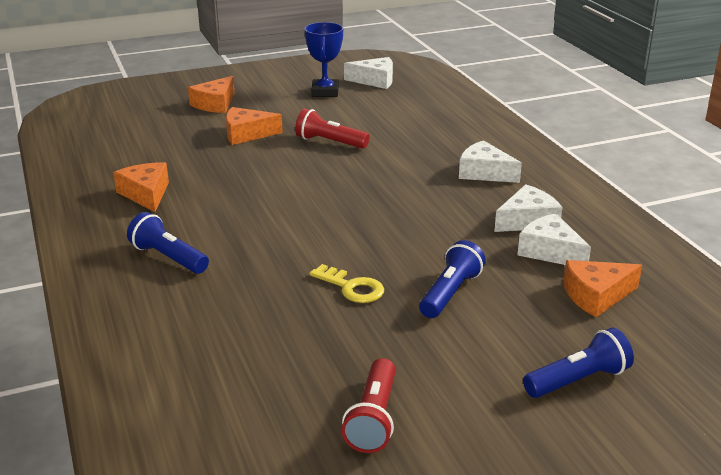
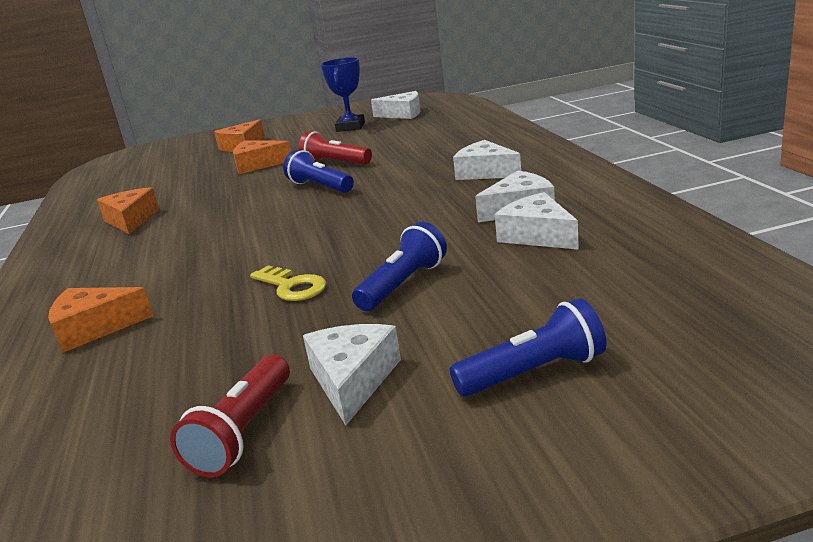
camera: 10 degrees right, 5 degrees down
blue flashlight [127,212,209,274] -> blue flashlight moved to [283,150,354,193]
orange cheese [563,260,642,317] -> orange cheese moved to [48,287,153,353]
none -> white cheese [303,324,401,425]

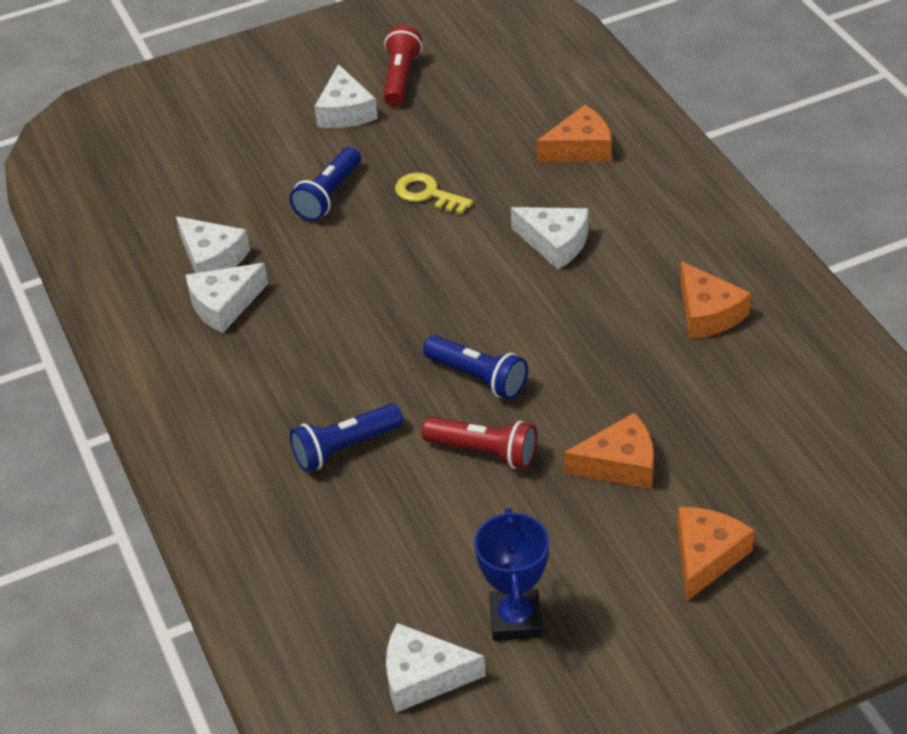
camera: 170 degrees right, 20 degrees up
blue flashlight [450,298,606,397] -> blue flashlight moved to [290,404,403,472]
white cheese [453,140,521,180] -> white cheese moved to [511,207,589,269]

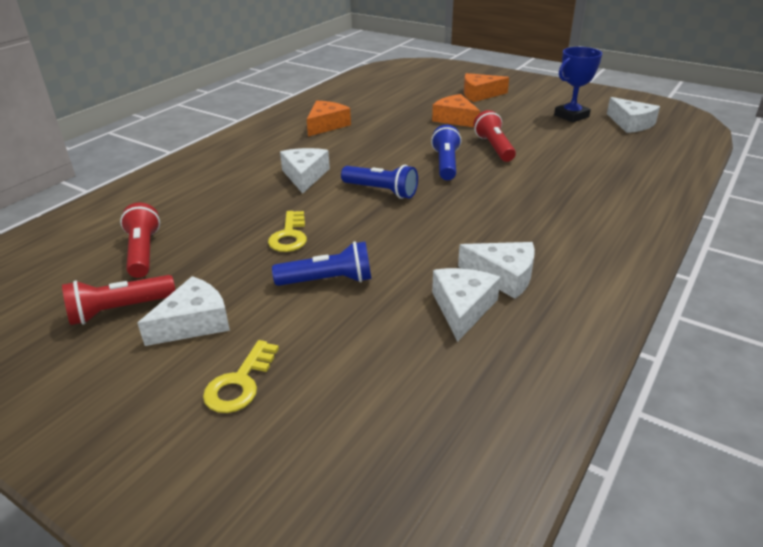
camera: 125 degrees left, 10 degrees down
blue flashlight [290,404,403,472] -> blue flashlight moved to [341,165,418,199]
orange cheese [537,105,612,162] -> none
none -> red flashlight [120,202,160,278]
none -> yellow key [203,340,279,413]

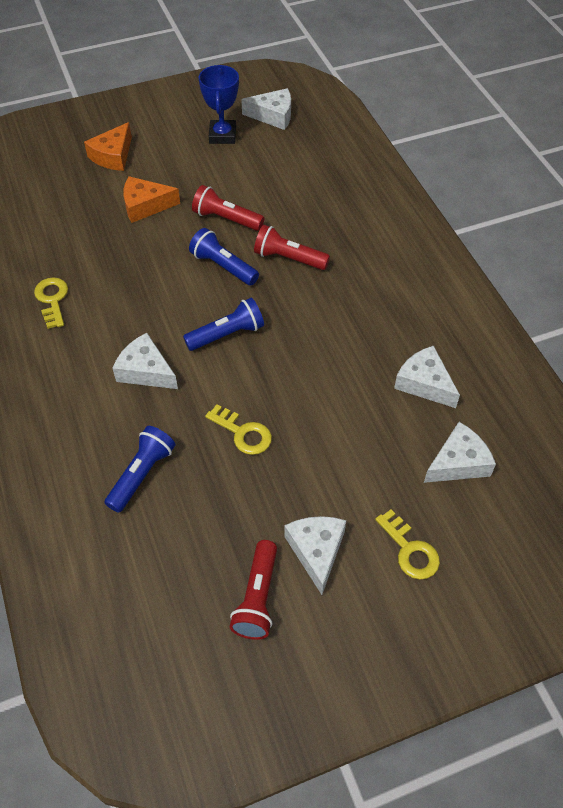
camera: 55 degrees left, 20 degrees up
red flashlight [120,202,160,278] -> red flashlight moved to [254,225,330,270]
blue flashlight [272,241,371,286] -> blue flashlight moved to [104,426,176,513]
orange cheese [307,101,351,137] -> yellow key [34,277,68,329]
white cheese [458,242,535,299] -> white cheese moved to [424,422,496,483]

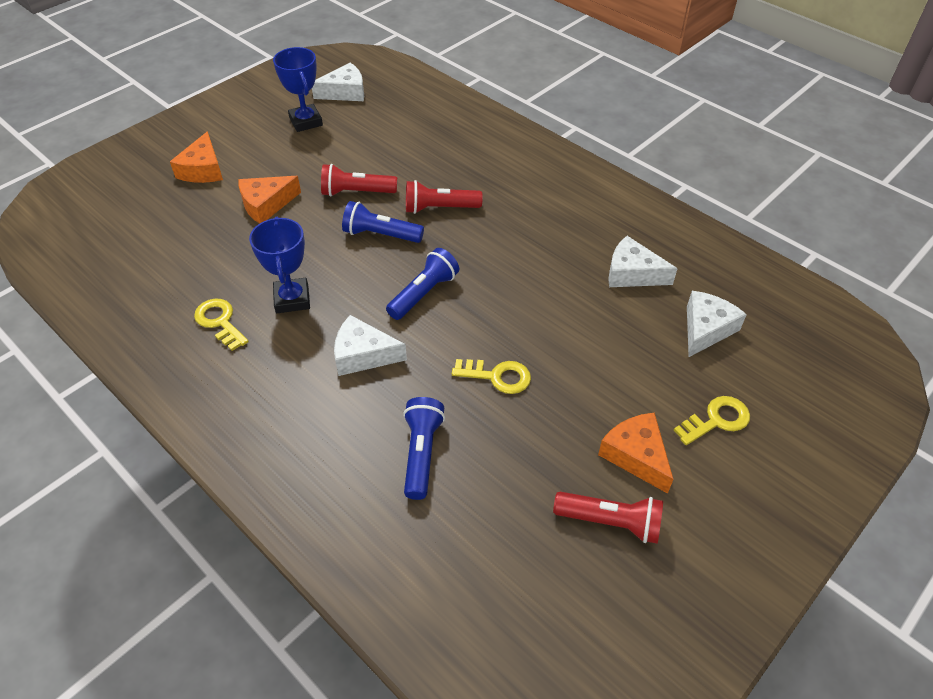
camera: 25 degrees left, 5 degrees down
red flashlight [230,540,277,640] -> red flashlight turned 60 degrees counterclockwise [553,492,663,544]
white cheese [284,516,346,595] -> orange cheese [598,413,673,494]
yellow key [375,509,440,579] -> yellow key turned 60 degrees counterclockwise [674,396,750,445]
none -> blue trophy [249,217,310,313]

